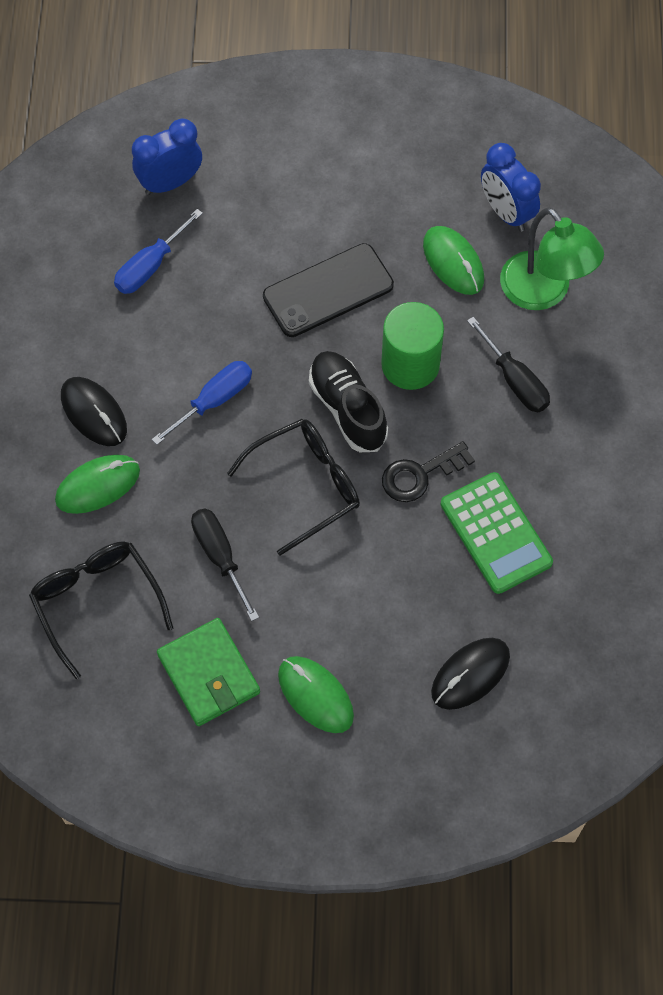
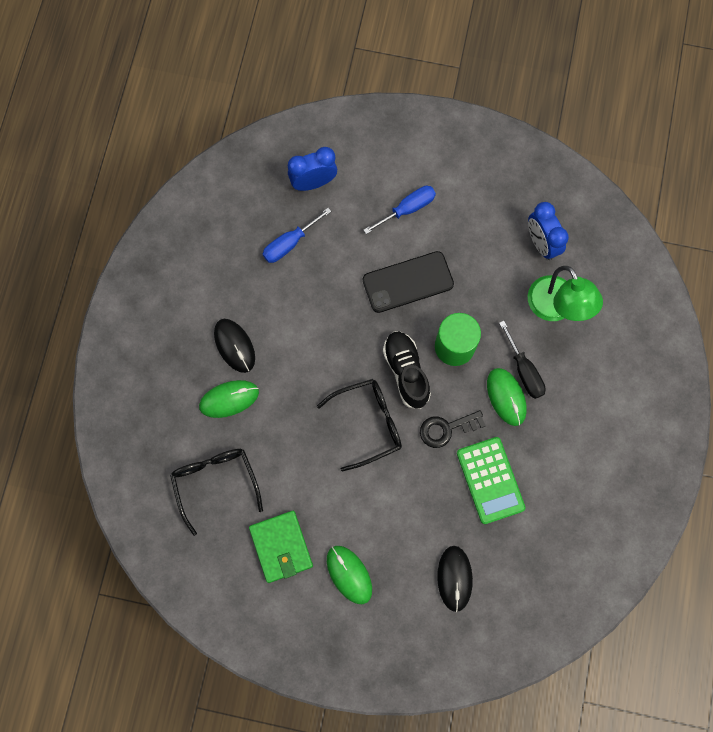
camera: 10 degrees right, 10 degrees up
blue screwdriver [152,361,252,445] -> blue screwdriver moved to [364,186,436,234]
black screwdriver [191,508,259,621] -> none
green mouse [423,226,484,295] -> green mouse moved to [487,368,527,426]
black mouse [431,638,510,710] -> black mouse turned 60 degrees counterclockwise [437,546,473,612]

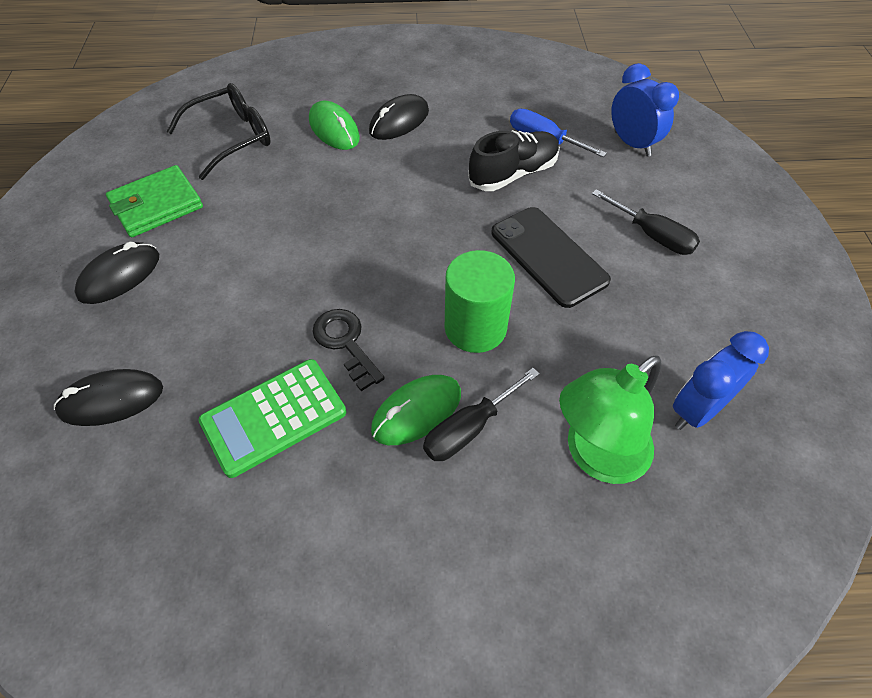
camera: 75 degrees right, 20 degrees down
black glasses [317,379,402,472] -> none
green mouse [327,546,372,604] -> black mouse [74,242,159,304]
blue screwdriver [364,186,436,234] -> black screwdriver [592,189,700,255]
black shoe [383,331,431,409] -> black shoe moved to [468,130,560,191]

